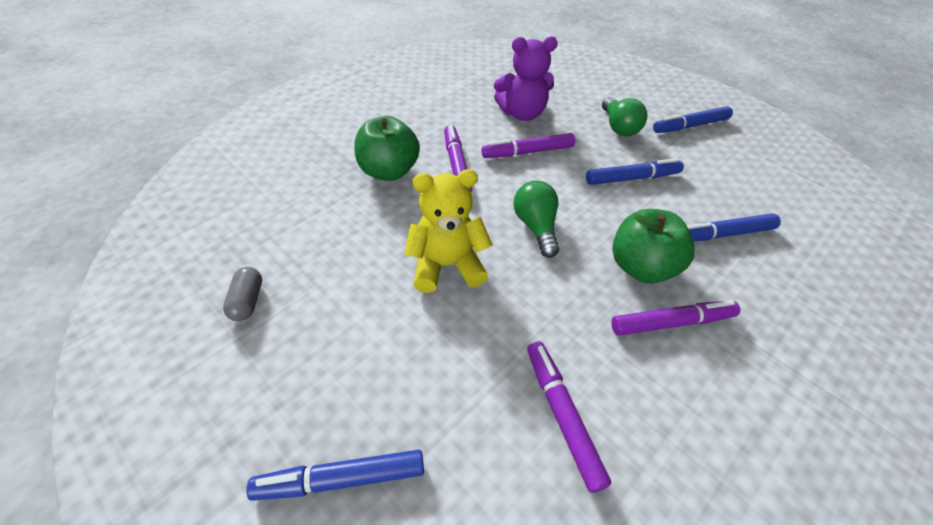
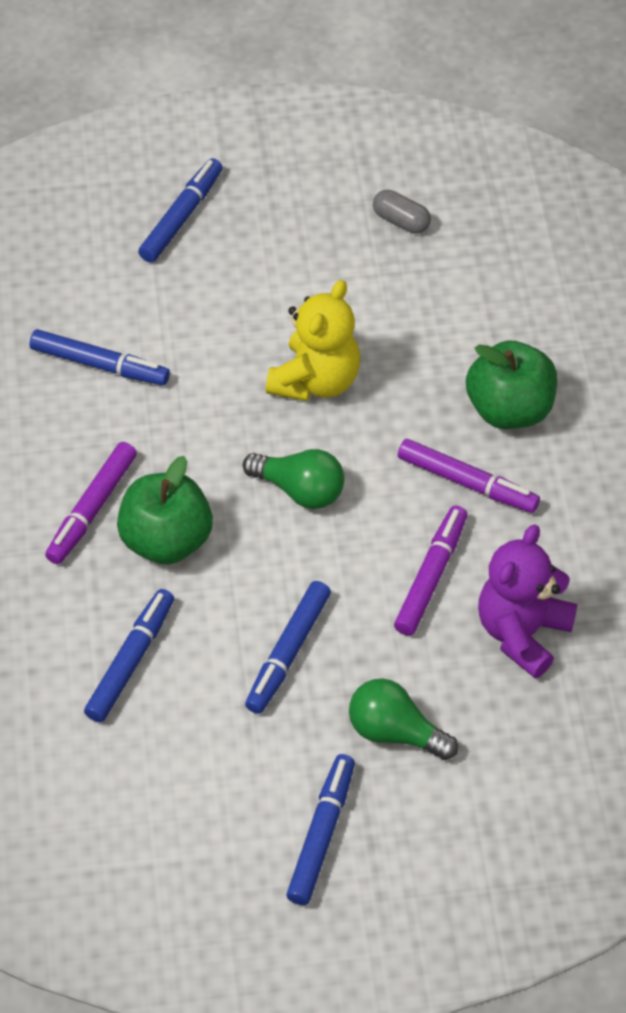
camera: 130 degrees right, 5 degrees up
purple marker [527,341,611,493] -> blue marker [30,329,170,386]

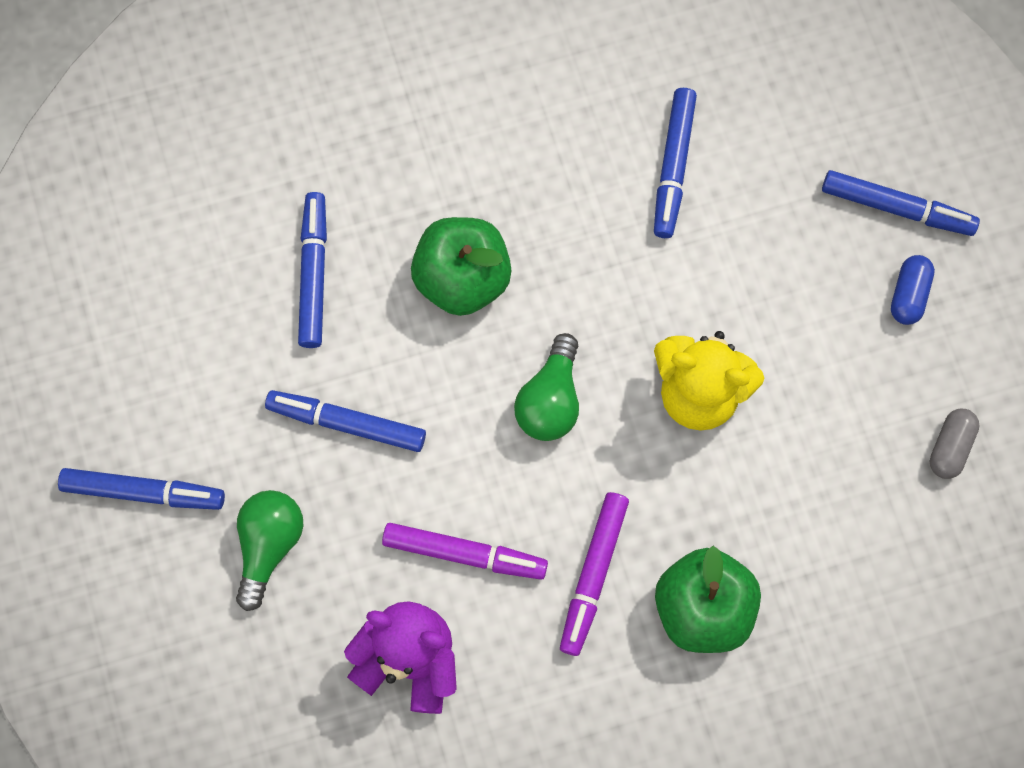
camera: 80 degrees right, 20 degrees up
purple marker [45,442,137,564] -> none
blue marker [84,589,174,722] -> blue marker turned 105 degrees counterclockwise [298,192,327,348]
none -> blue capsule [891,255,935,325]

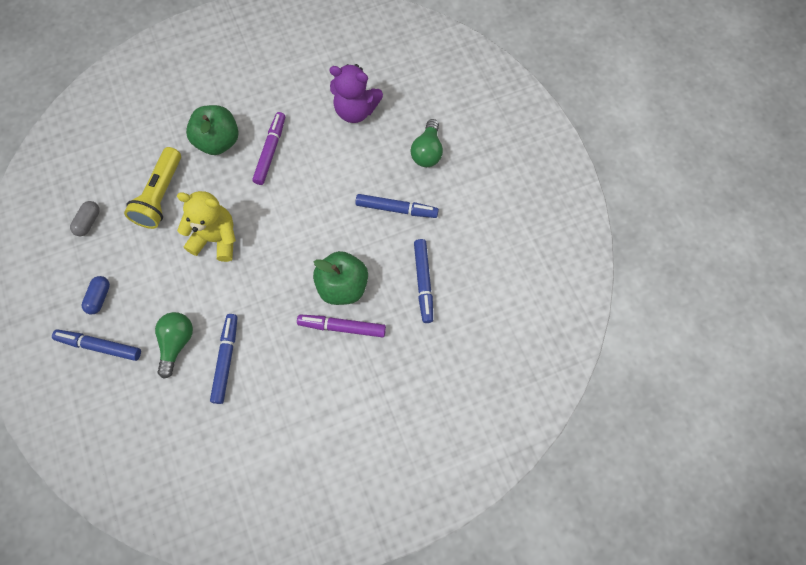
camera: 175 degrees right, 5 degrees down
blue marker [58,468,225,510] -> none
purple marker [382,523,548,580] -> purple marker moved to [297,315,386,337]
green light bulb [514,333,579,441] -> green light bulb moved to [155,312,193,379]
none -> yellow flashlight [124,147,181,229]

